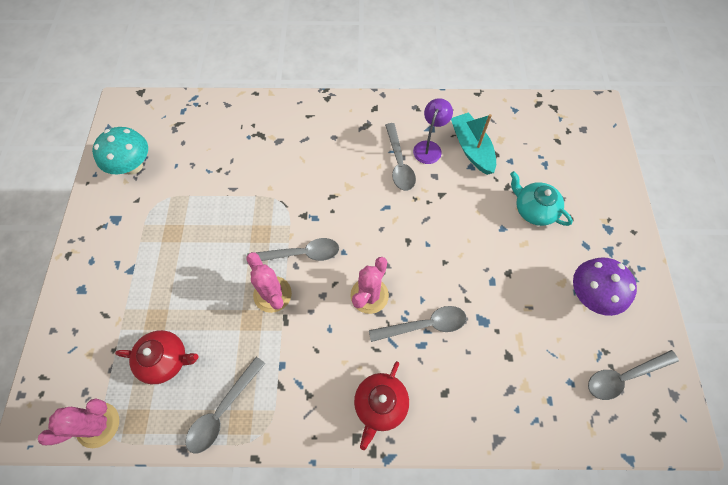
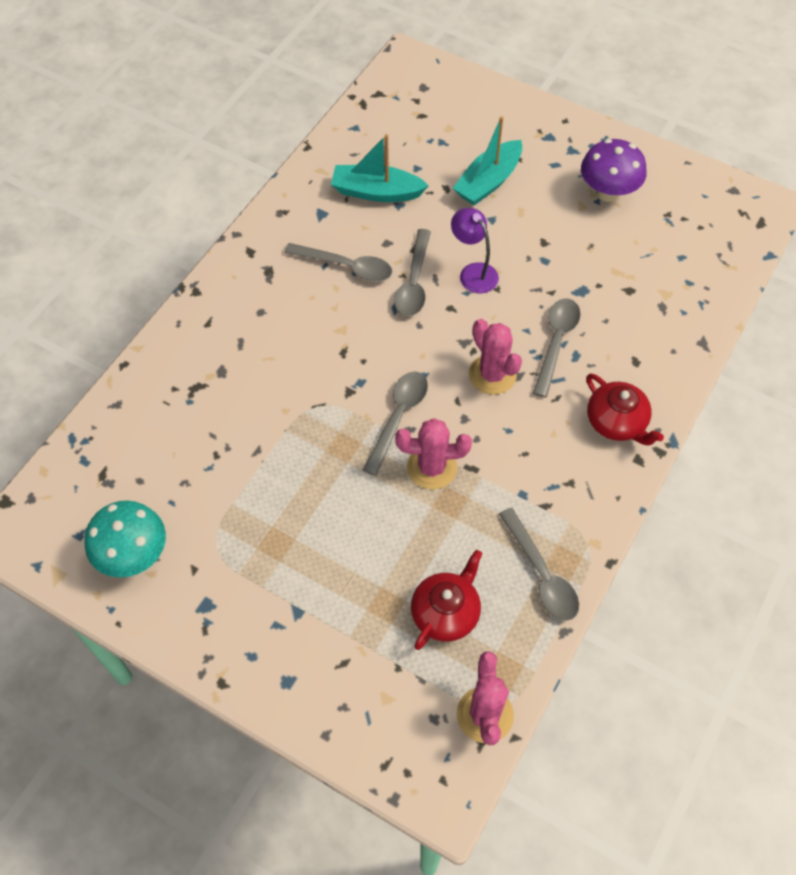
camera: 60 degrees left, 5 degrees down
purple lamp [413,98,453,164] -> purple lamp moved to [451,208,499,293]
turquoise teapot [510,171,573,226] -> turquoise boat [453,116,522,205]
grey spoon [588,350,679,400] -> grey spoon moved to [394,229,431,316]

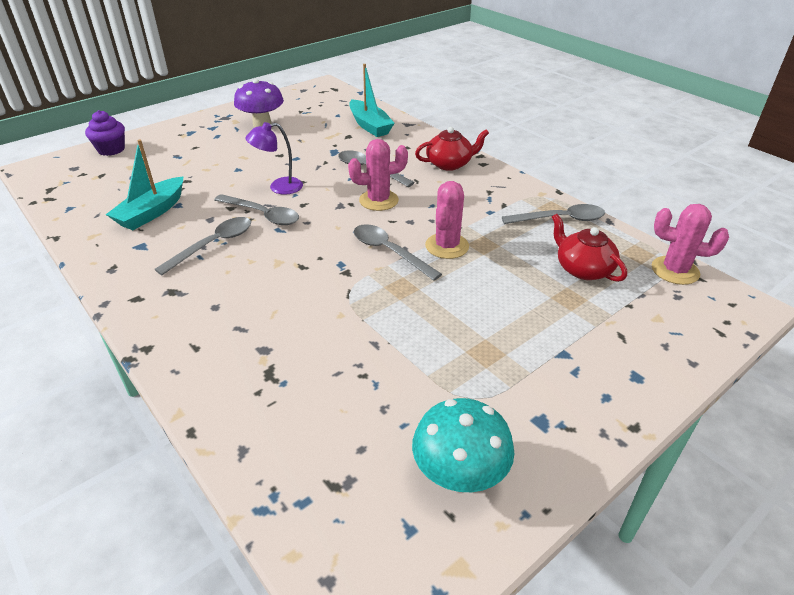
camera: 70 degrees left, 20 degrees down
turquoise boat [453,116,522,205] -> turquoise boat moved to [349,64,395,137]
none -> purple cupcake [85,110,125,156]

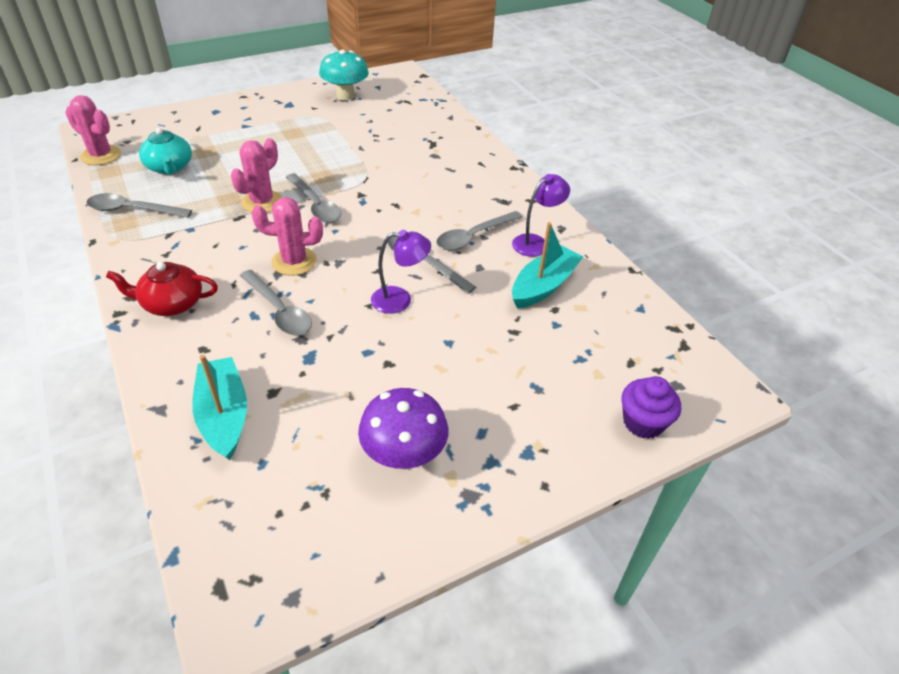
camera: 170 degrees left, 5 degrees up
red teapot [552,214,627,282] -> turquoise teapot [139,128,192,174]
none -> purple lamp [512,174,570,257]

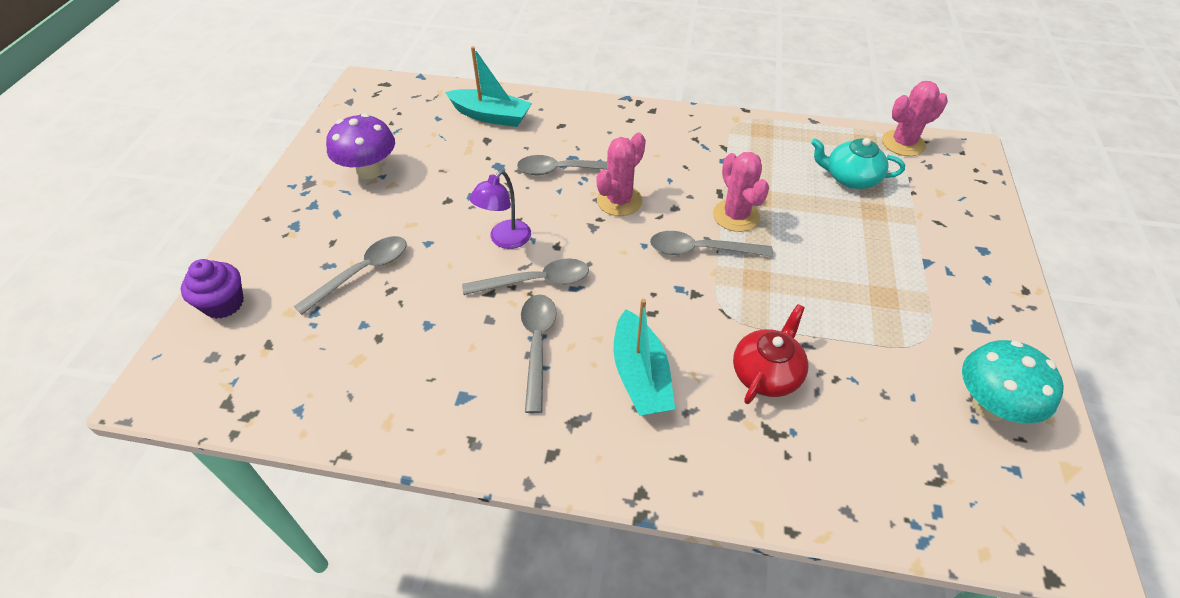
camera: 130 degrees right, 5 degrees up
grey spoon [87,193,192,218] -> grey spoon moved to [294,236,406,315]
red teapot [106,262,218,316] -> red teapot moved to [733,304,809,404]
purple lamp [512,174,570,257] -> none
turquoise boat [512,222,583,309] -> turquoise boat moved to [614,299,675,416]

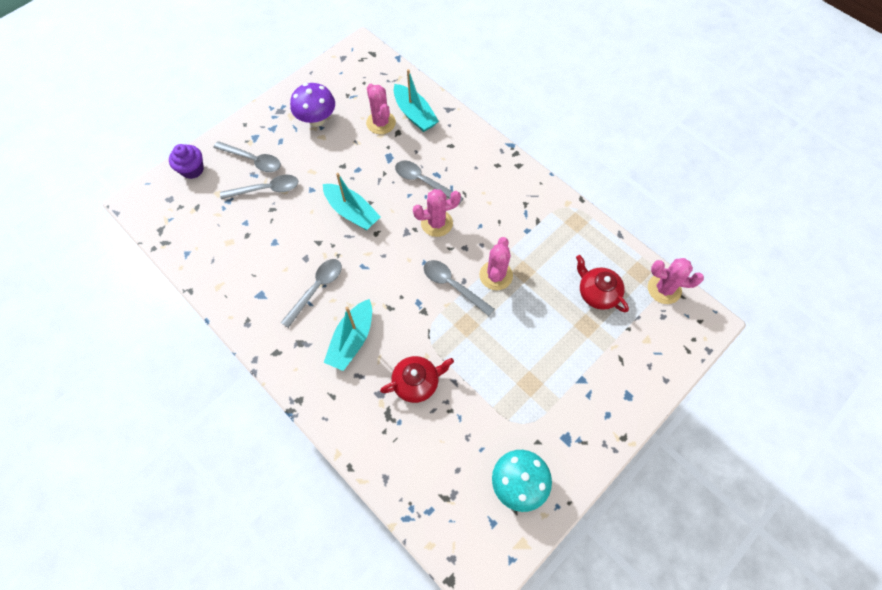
camera: 35 degrees right, 15 degrees up
grey spoon [462,258,589,295] -> grey spoon moved to [213,141,281,172]
purple lamp [469,170,531,249] -> turquoise boat [323,173,381,230]
turquoise teapot [811,138,905,189] -> red teapot [576,255,629,312]
none -> pink cactus [366,84,396,134]

